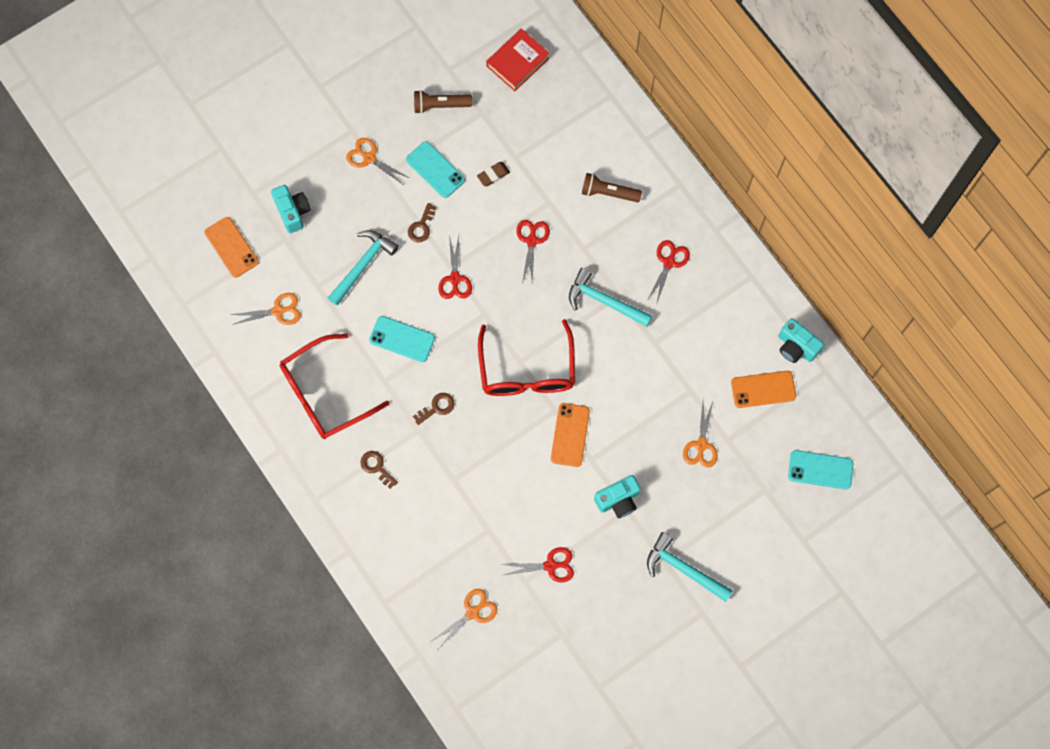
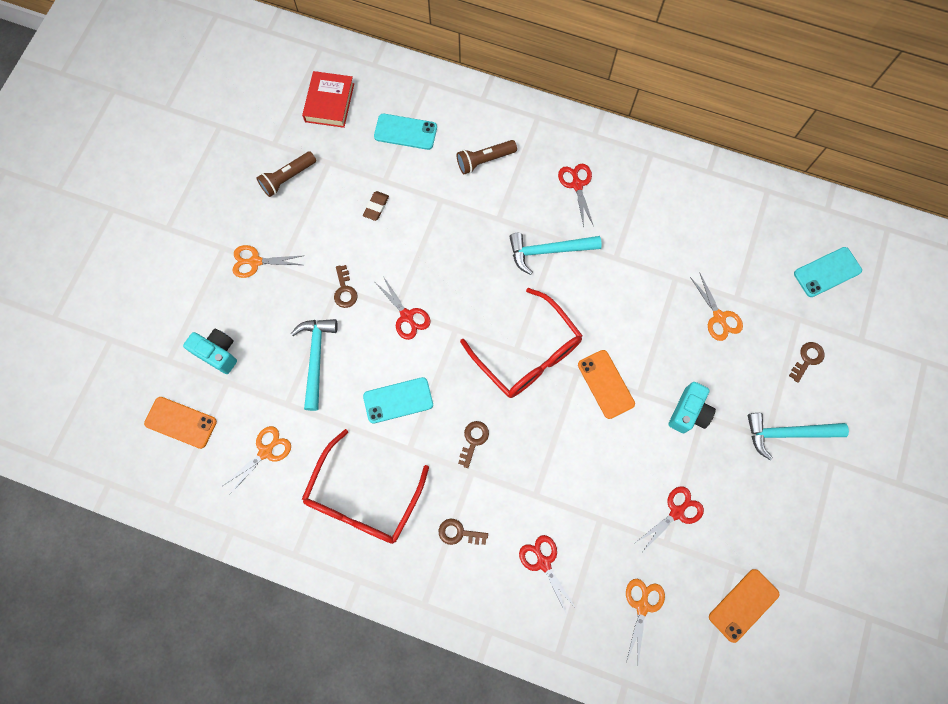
camera: 35 degrees left, 0 degrees up
turquoise phone [406,141,465,198] -> turquoise phone moved to [374,114,437,150]
red scissors [516,220,550,283] -> red scissors moved to [519,535,577,615]
orange phone [731,371,796,408] -> orange phone moved to [709,569,779,643]
turquoise camera [778,318,824,363] -> none
none -> brown key [789,342,825,383]

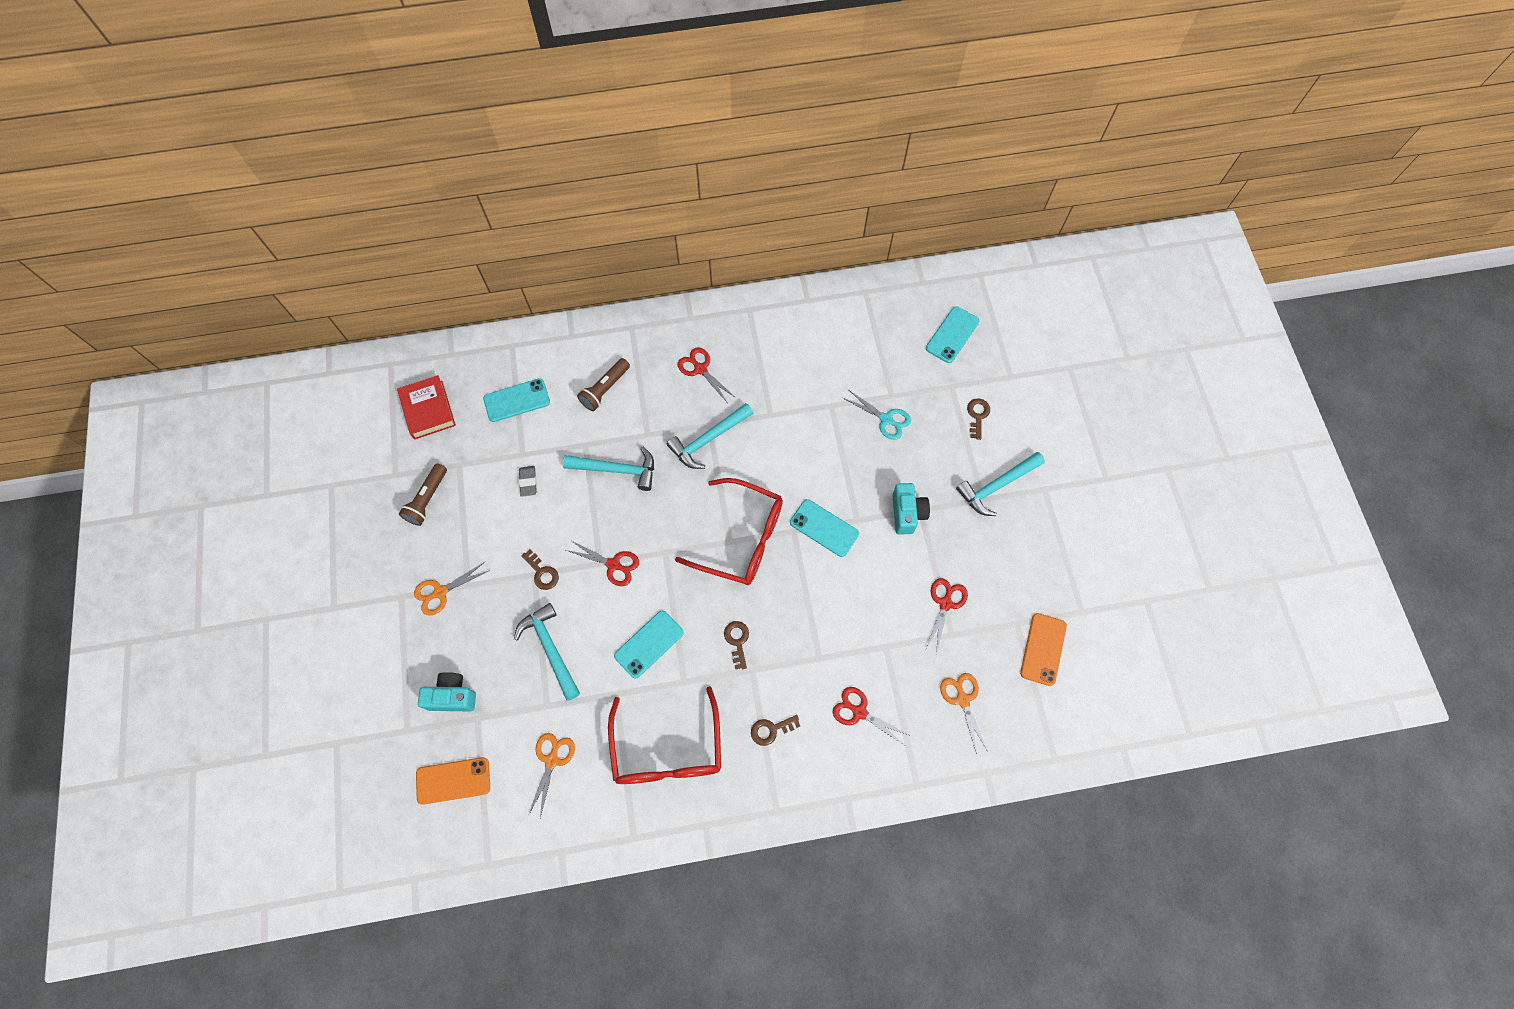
camera: 30 degrees left, 5 degrees down
brown eraser [363,191,389,221] -> grey eraser [519,466,537,497]
orange phone [578,350,635,419] -> turquoise phone [790,499,859,557]
orange scissors [690,272,743,341] -> turquoise scissors [843,390,911,440]
none -> turquoise hammer [563,446,654,491]

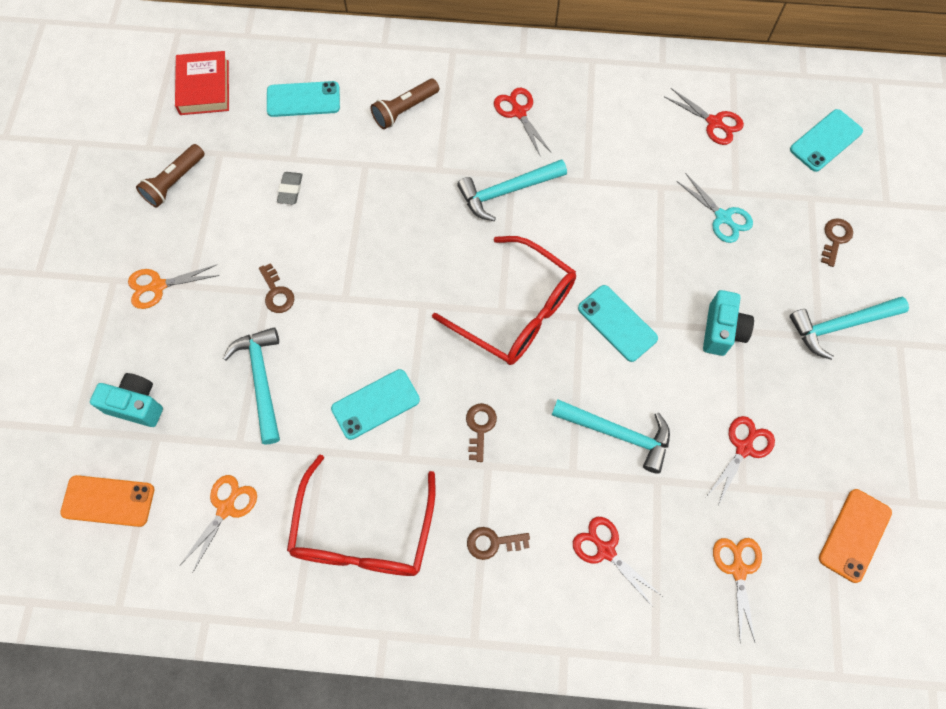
camera: 15 degrees right, 0 degrees up
turquoise hammer [563,446,654,491] -> turquoise hammer moved to [552,400,670,474]
red scissors [566,540,639,586] -> red scissors moved to [665,88,744,145]

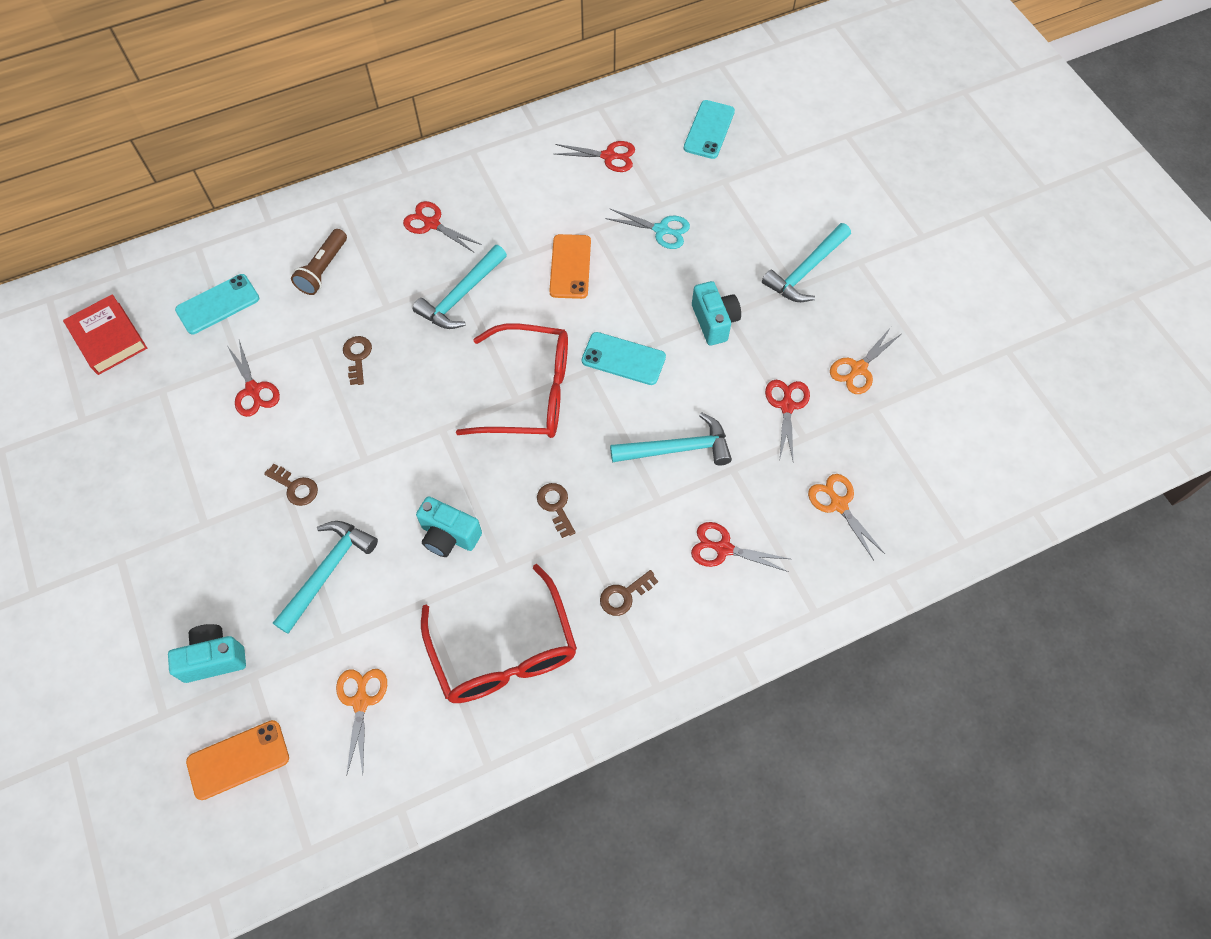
camera: 30 degrees left, 5 degrees down
orange scissors [128,265,219,309] -> orange scissors moved to [830,327,901,394]
brown flashlight [136,144,205,208] -> none
turquoise hammer [223,327,280,444] -> turquoise hammer turned 75 degrees clockwise [273,521,378,634]
grey eraser [277,172,303,204] -> red scissors [227,340,280,417]
turquoise phone [331,369,420,440] -> turquoise camera [416,496,482,557]
orange phone [819,489,892,583] -> orange phone moved to [549,234,591,299]
brown key [821,218,853,267] -> brown key moved to [343,336,372,385]

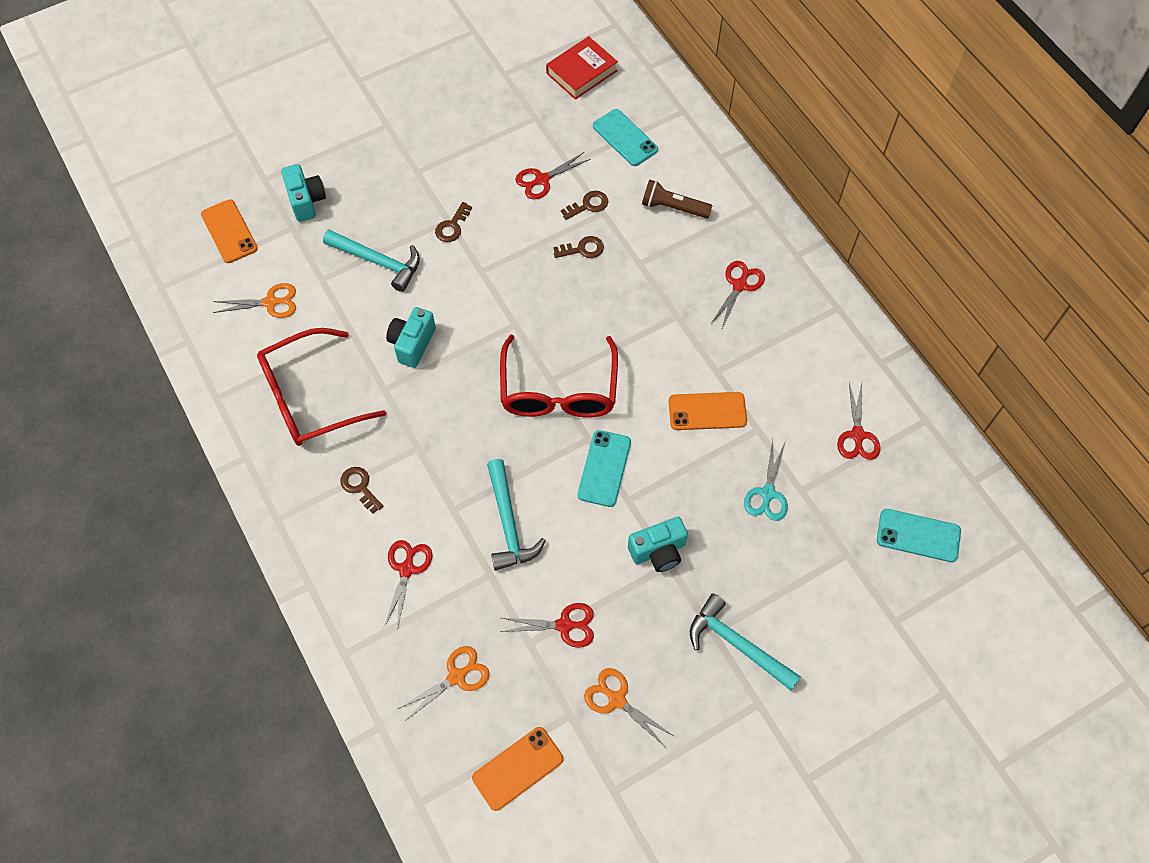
camera: 85 degrees right, 0 degrees up
turquoise hammer [413,245,507,329] -> none
brown key [537,483,575,538] -> brown key moved to [561,191,608,220]
none -> orange phone [472,727,563,811]

